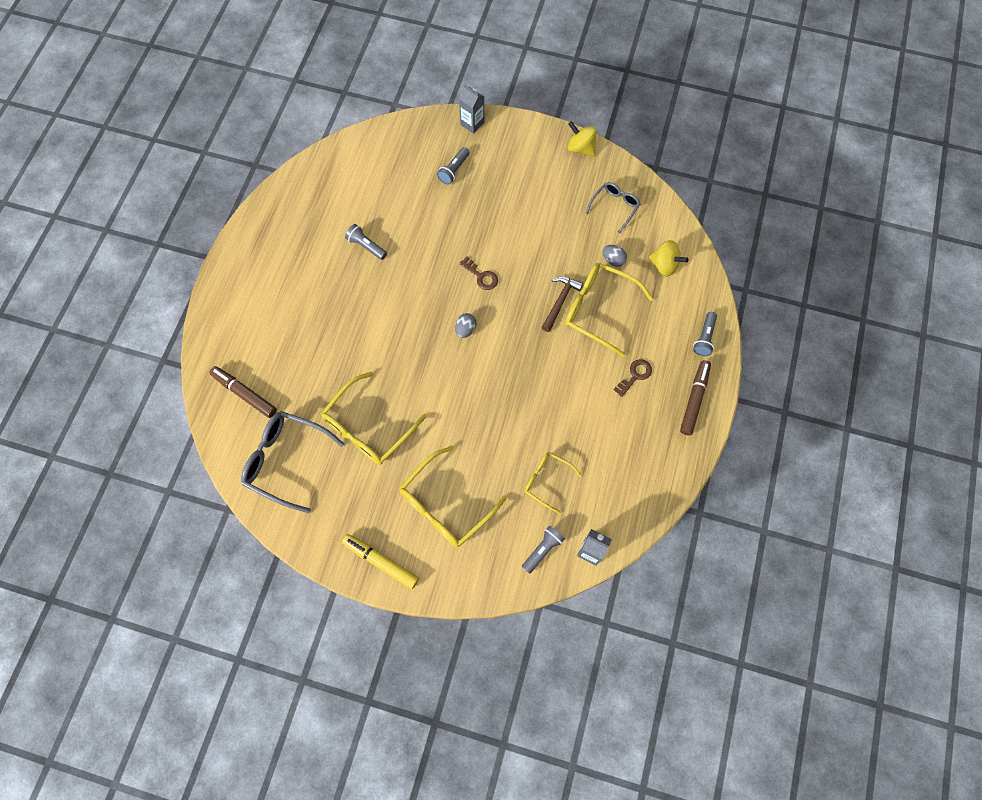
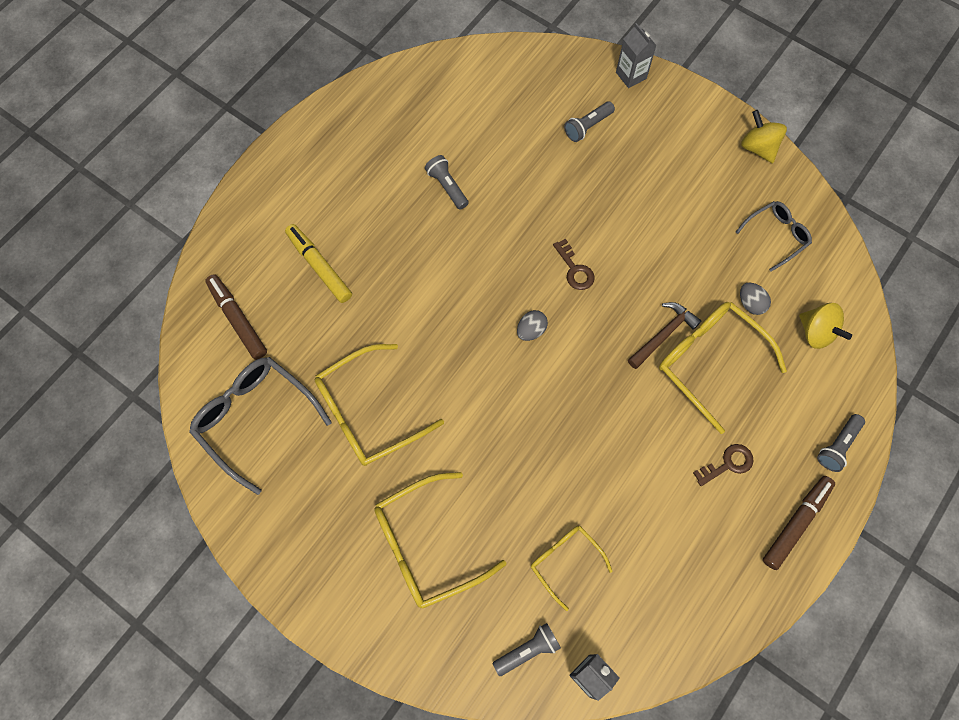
camera: 20 degrees right, 0 degrees up
yellow marker [342,534,419,589] -> yellow marker moved to [285,224,352,303]

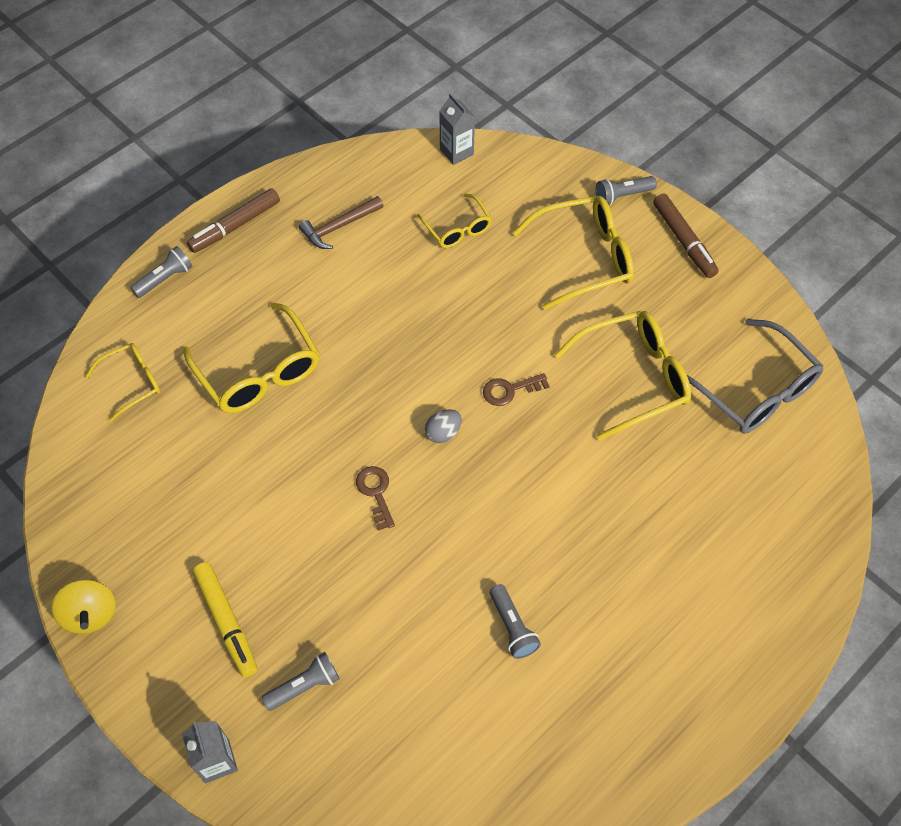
camera: 170 degrees left, 10 degrees down
brown marker [205,274,267,360] -> brown marker moved to [653,193,719,278]
yellow marker [285,224,352,303] -> yellow marker moved to [193,562,257,678]
grey flashlight [493,623,561,676] -> grey flashlight moved to [596,176,657,205]
brown hammer [628,302,701,369] -> brown hammer moved to [299,196,384,249]
brown key [693,444,754,486] -> brown key moved to [483,373,549,406]
grey glasses [736,201,812,272] -> none
grey egg [740,283,771,315] -> none
yellow spinning top [799,303,852,349] -> yellow glasses [85,343,160,422]

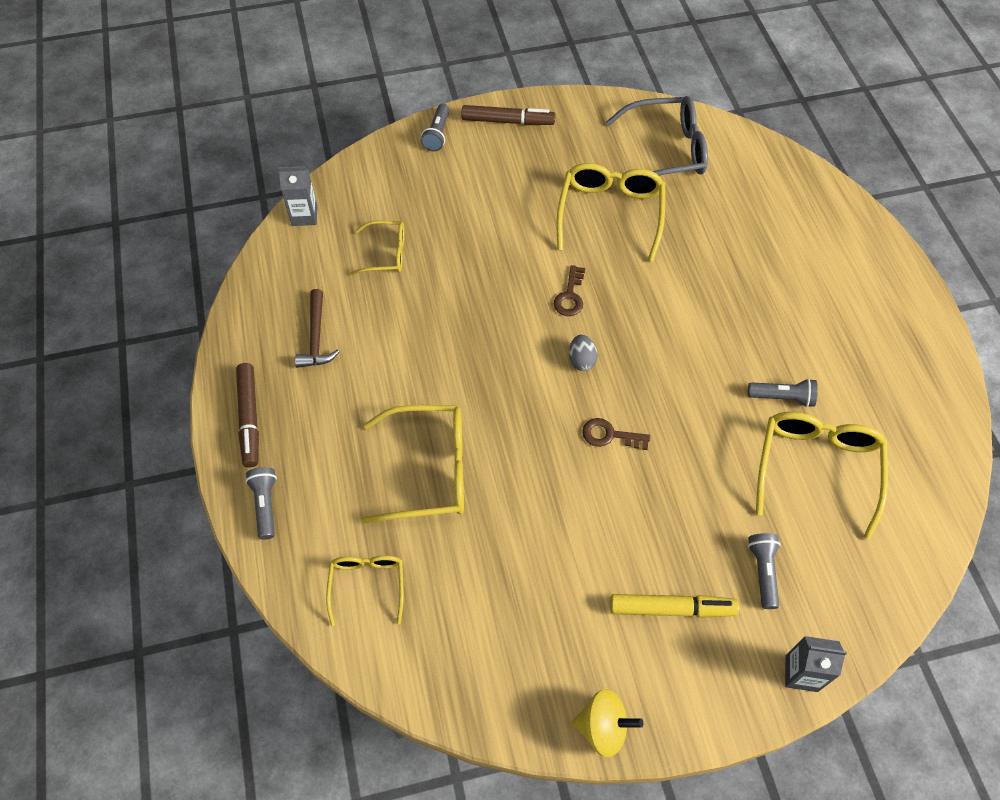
camera: 60 degrees left, 0 degrees up
yellow glasses [513,196,634,310] -> yellow glasses moved to [756,412,888,540]

